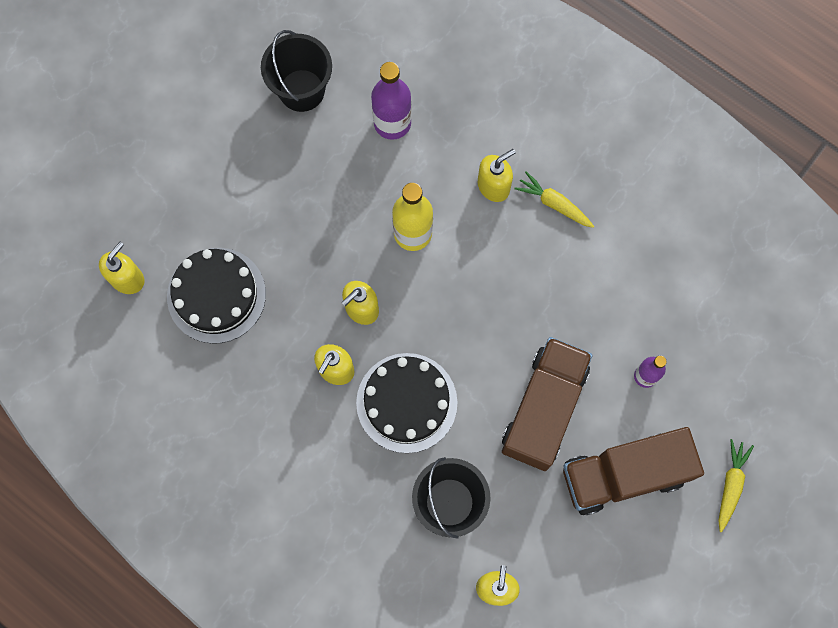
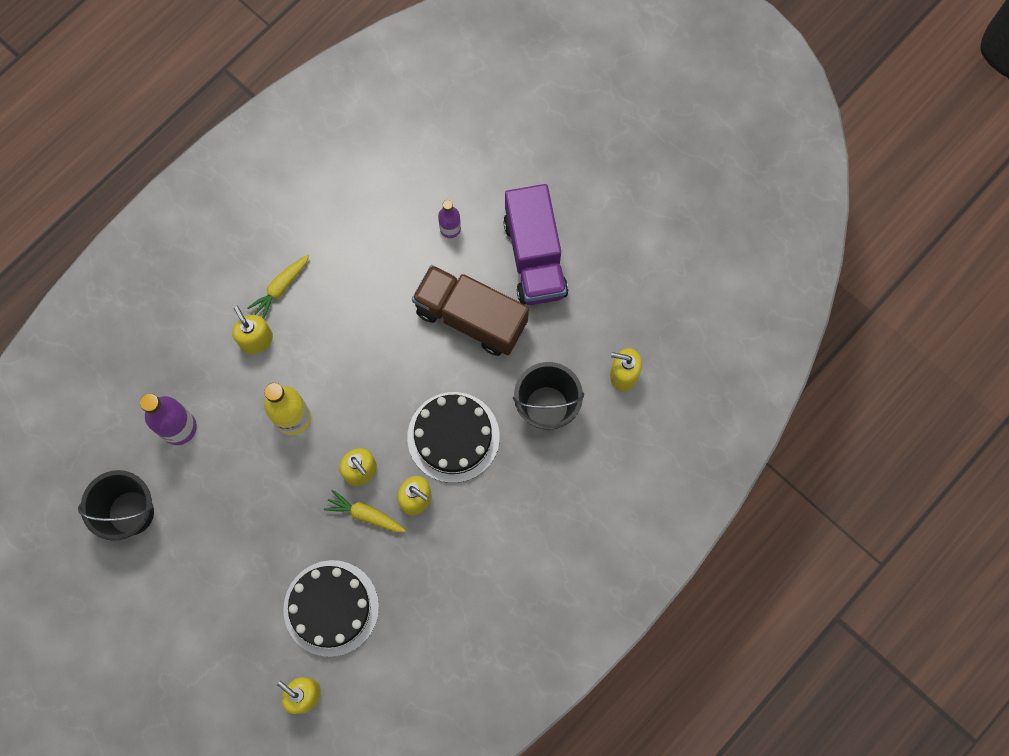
camera: 85 degrees left, 0 degrees up
brown truck [563,427,704,515] -> purple truck [503,184,568,305]
yellow carrot [718,439,754,532] -> yellow carrot moved to [324,490,406,532]

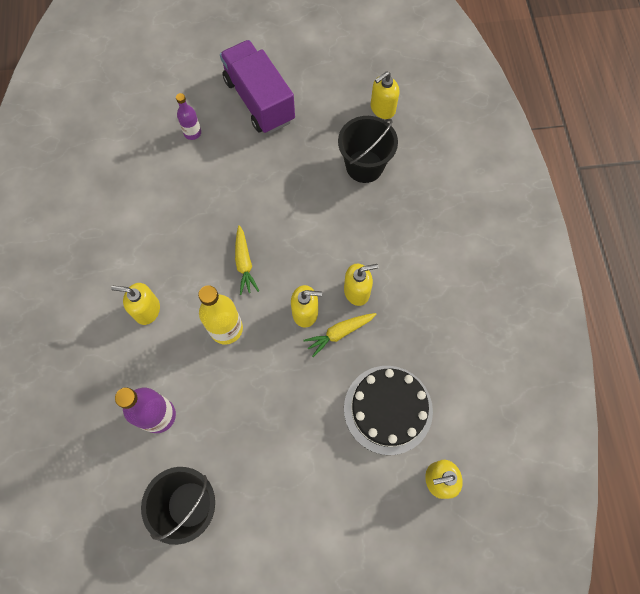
camera: 50 degrees left, 5 degrees down
yellow carrot [247,254,310,319] -> yellow carrot moved to [235,225,259,295]
black cake [407,392,500,483] -> none
brown truck [412,265,529,356] -> none
purple truck [503,184,568,305] -> purple truck turned 150 degrees counterclockwise [220,40,295,134]

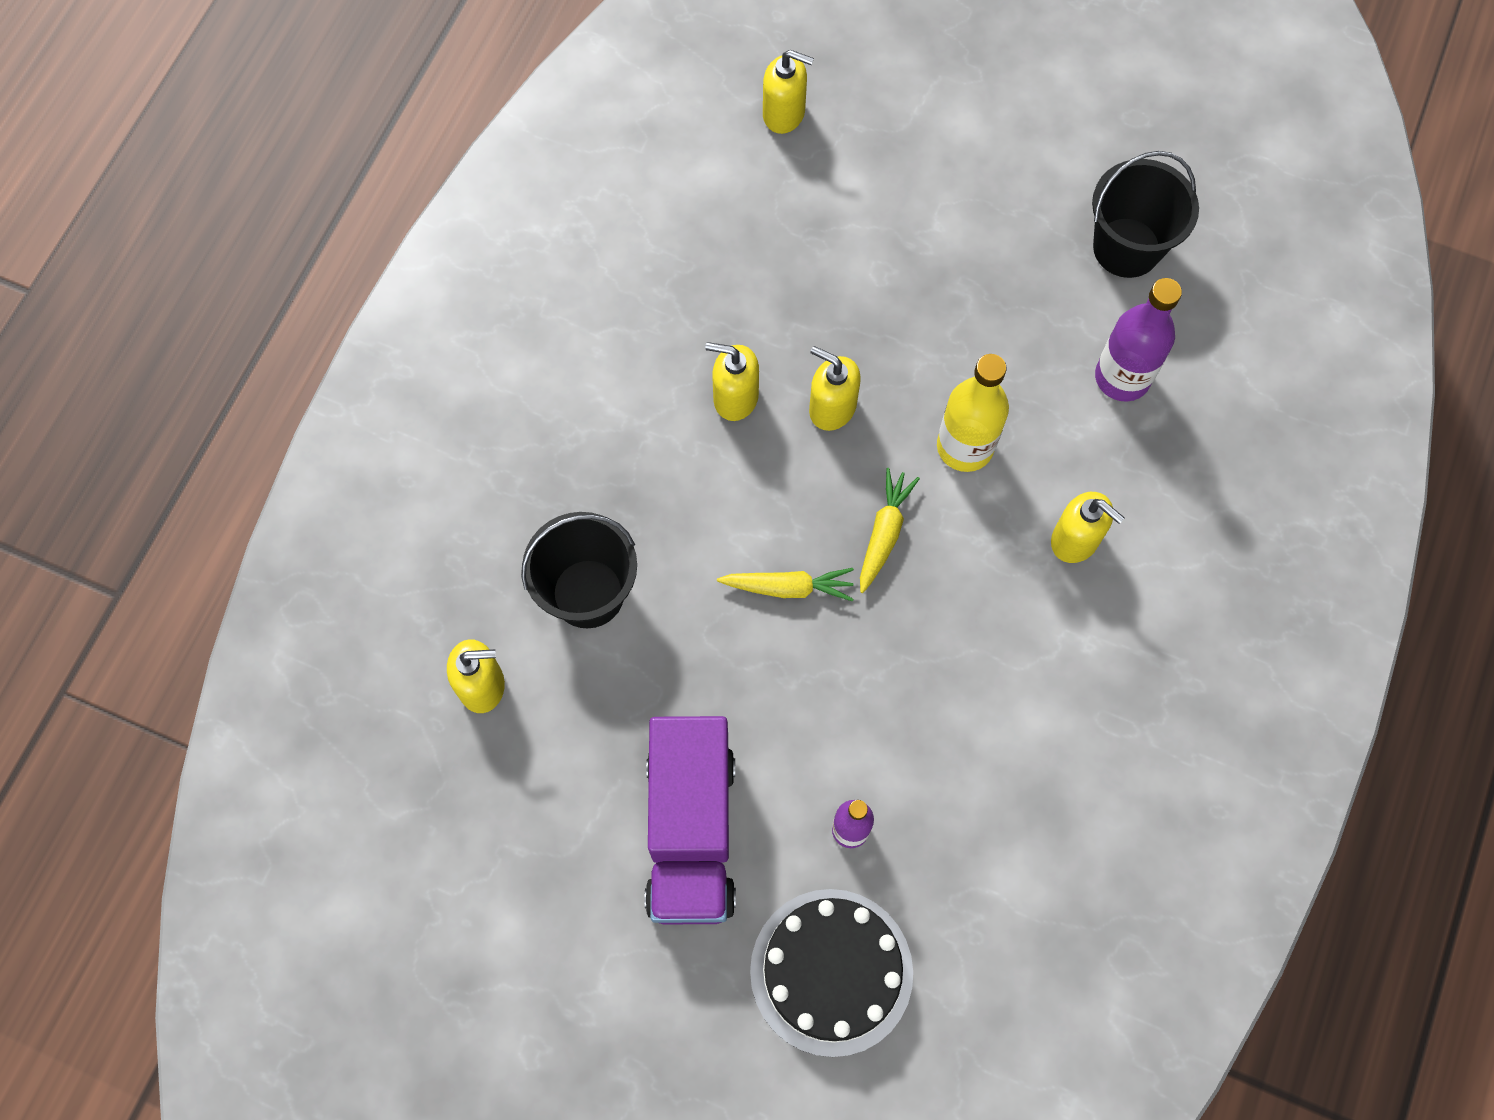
camera: 150 degrees left, 0 degrees up
yellow carrot [303,313,376,357] -> yellow carrot moved to [717,568,854,602]
black cake [344,366,433,455] -> black cake moved to [750,889,913,1057]

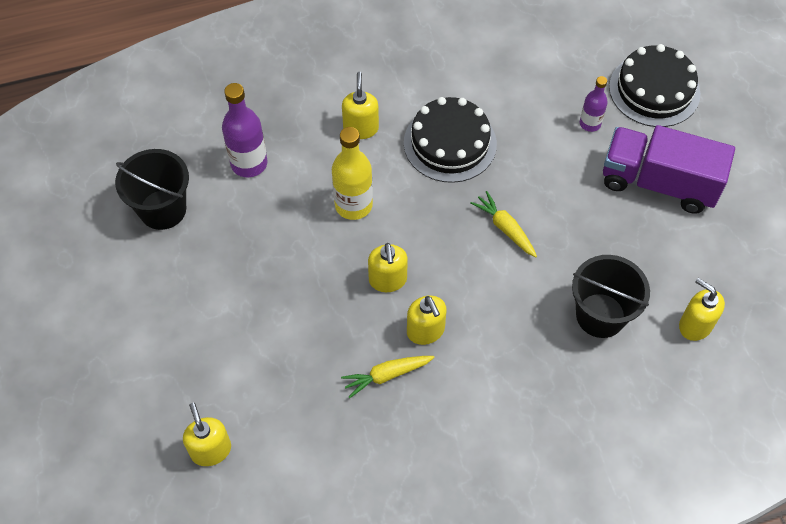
camera: 130 degrees left, 10 degrees down
purple truck [645,716,736,925] -> purple truck turned 120 degrees counterclockwise [603,125,735,214]
yellow carrot [860,468,920,593] -> yellow carrot moved to [341,356,435,398]
none -> black cake [404,97,497,183]

